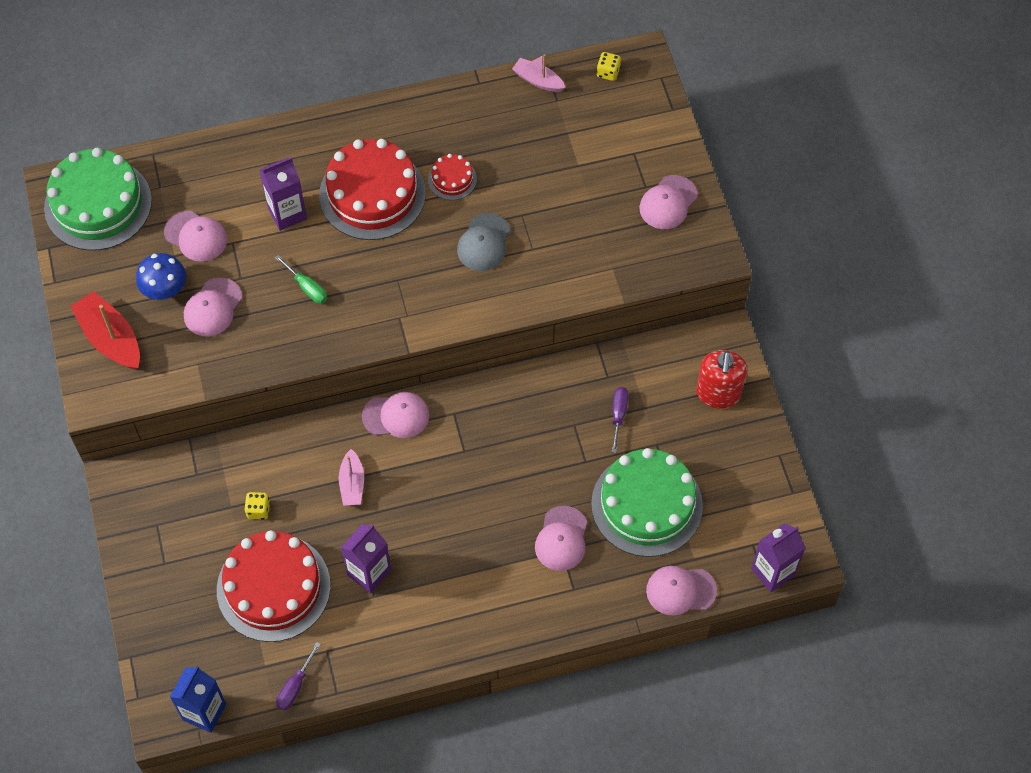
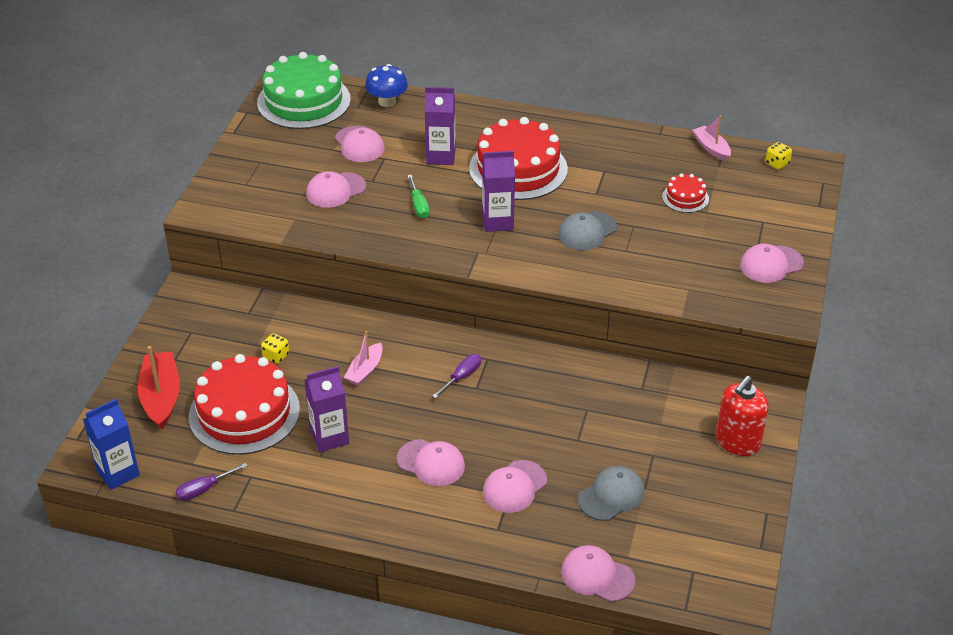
camera: 30 degrees right, 20 degrees down
red boat [70,291,140,370] -> red boat moved to [138,346,180,430]
blue mushroom [136,253,186,300] -> blue mushroom moved to [365,64,408,107]
pink cap [362,392,429,438] -> pink cap moved to [397,439,465,486]
red cake [428,154,477,200] -> red cake moved to [662,173,709,213]
green cake [591,448,703,557] -> grey cap [578,466,645,521]
purple screwdriver [612,387,628,453] -> purple screwdriver moved to [432,354,481,398]
purple carton [751,523,805,592] -> purple carton moved to [482,151,515,232]

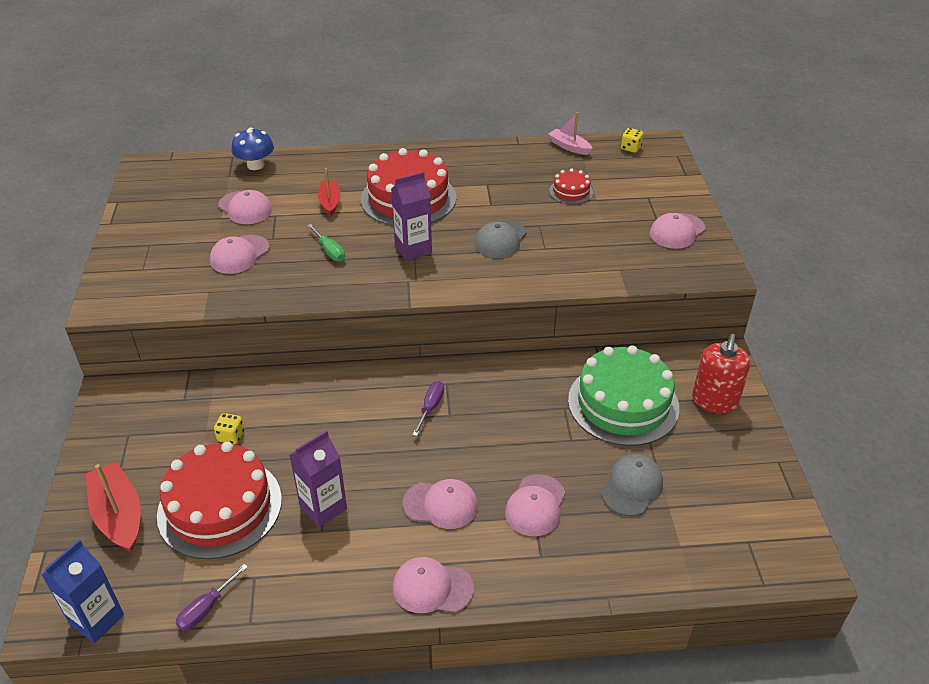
camera: 20 degrees left, 0 degrees up
green cake [257,52,351,129] -> green cake moved to [568,345,679,446]
pink boat [344,331,383,386] -> none
purple carton [425,87,456,165] -> red boat [318,168,341,216]
pink cap [561,545,635,602] -> pink cap moved to [393,557,474,613]

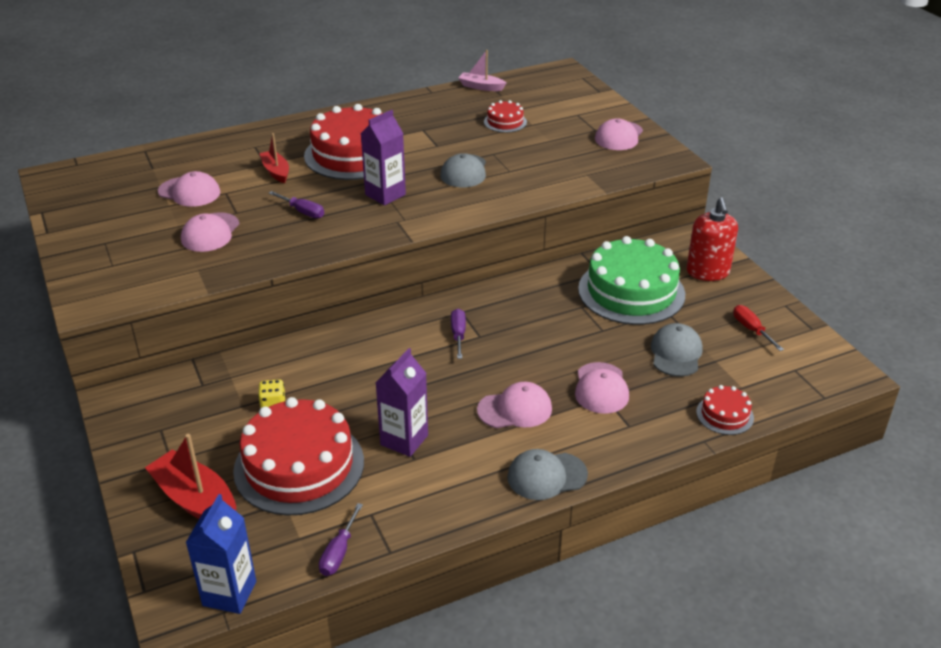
camera: 20 degrees left, 5 degrees down
blue mushroom [231,128,274,170] -> none
green screwdriver [307,224,345,262] -> purple screwdriver [268,191,324,218]
pink cap [393,557,474,613] -> grey cap [507,449,588,500]
yellow dice [621,128,643,153] -> none
none -> red cake [696,385,754,435]
none -> red screwdriver [733,305,784,351]

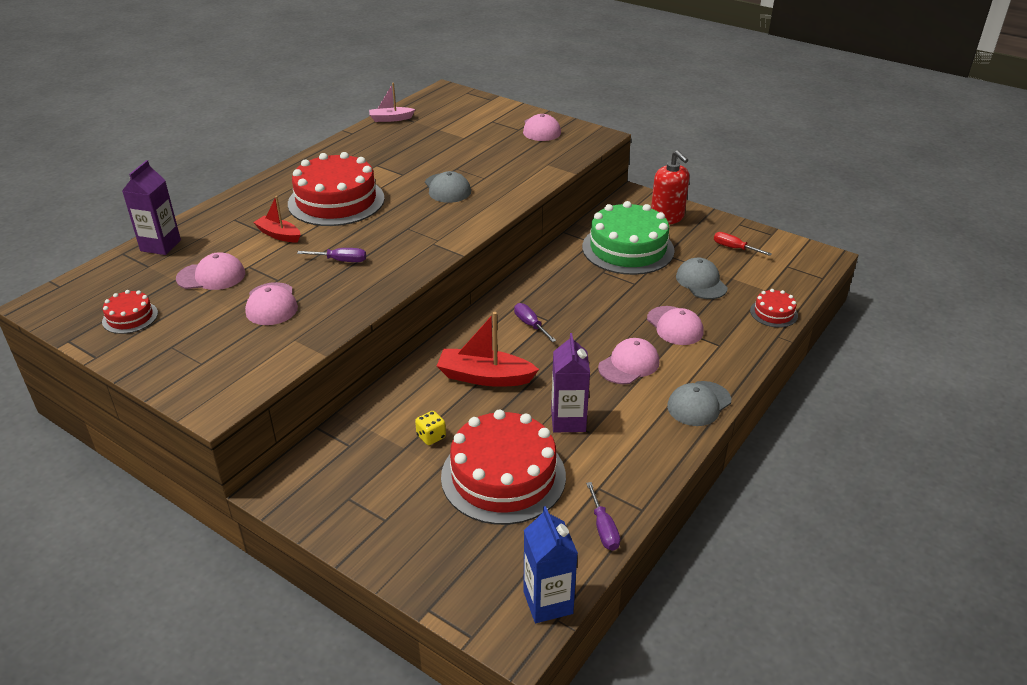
camera: 30 degrees left, 0 degrees up
red boat [145,434,236,519] -> red boat moved to [437,312,539,387]
purple carton [361,110,406,205] -> purple carton moved to [122,160,181,255]
red cake [484,100,527,133] -> red cake moved to [102,290,158,334]

